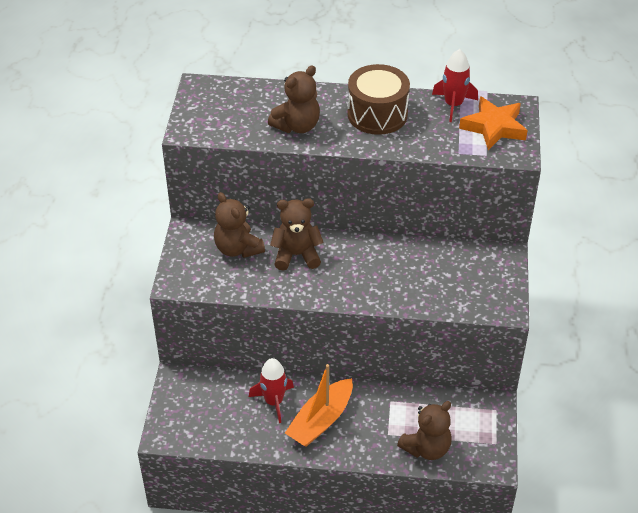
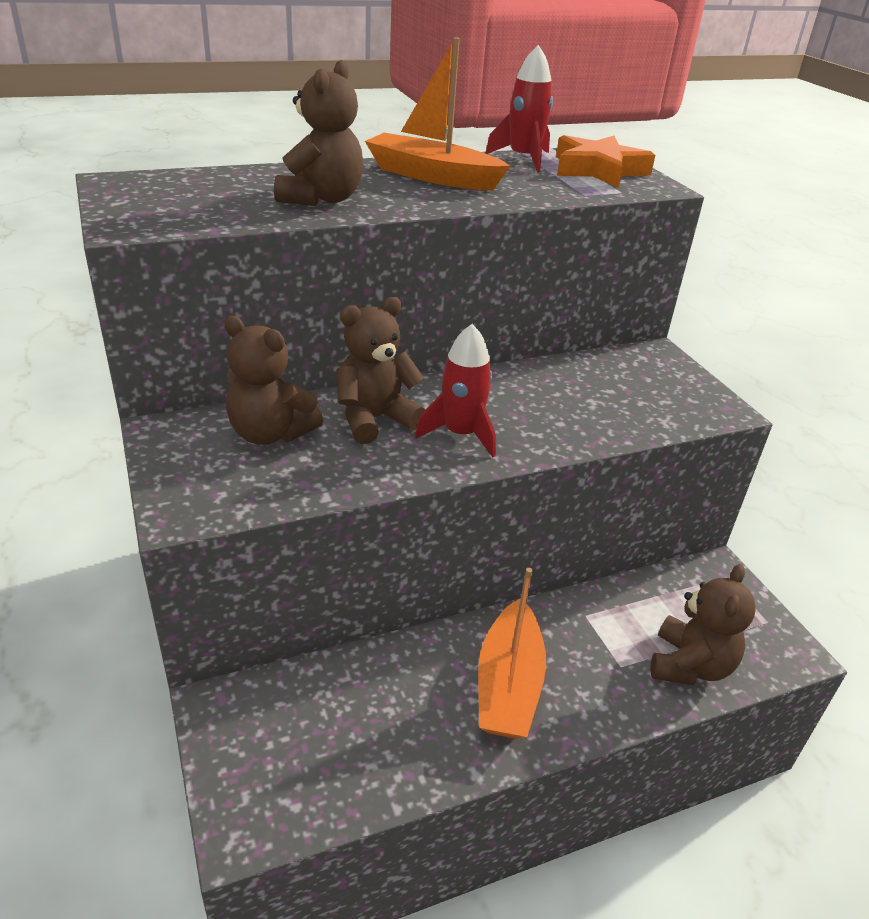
camera: 30 degrees left, 10 degrees down
red rocket [249,358,294,423] -> red rocket moved to [415,324,496,457]
brown drum [347,64,410,135] -> orange boat [365,38,510,190]

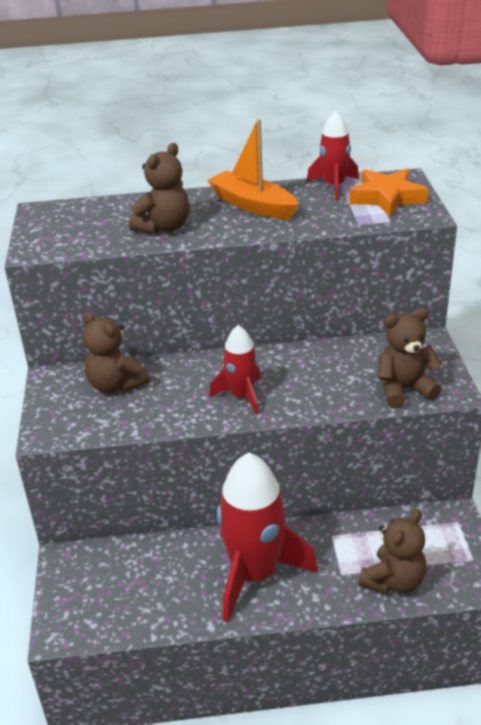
camera: 20 degrees right, 0 degrees up
brown teddy bear [336,297,425,444] -> brown teddy bear moved to [378,308,442,408]
orange boat [478,568,546,739] -> red rocket [217,453,318,622]

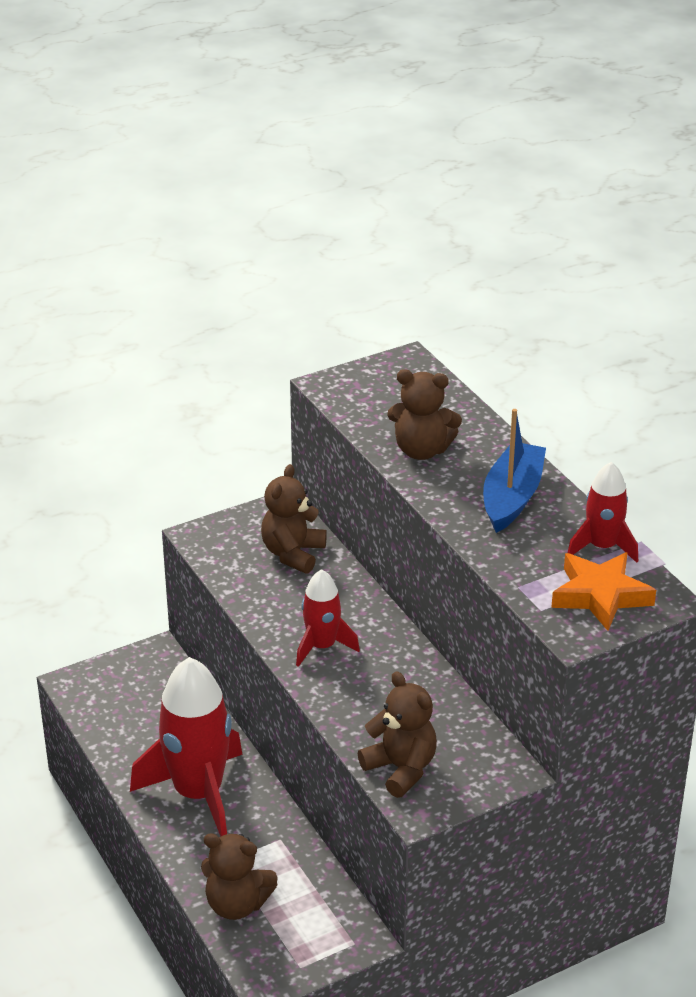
camera: 65 degrees right, 0 degrees up
orange boat [207,119,299,219] -> blue boat [483,409,546,533]

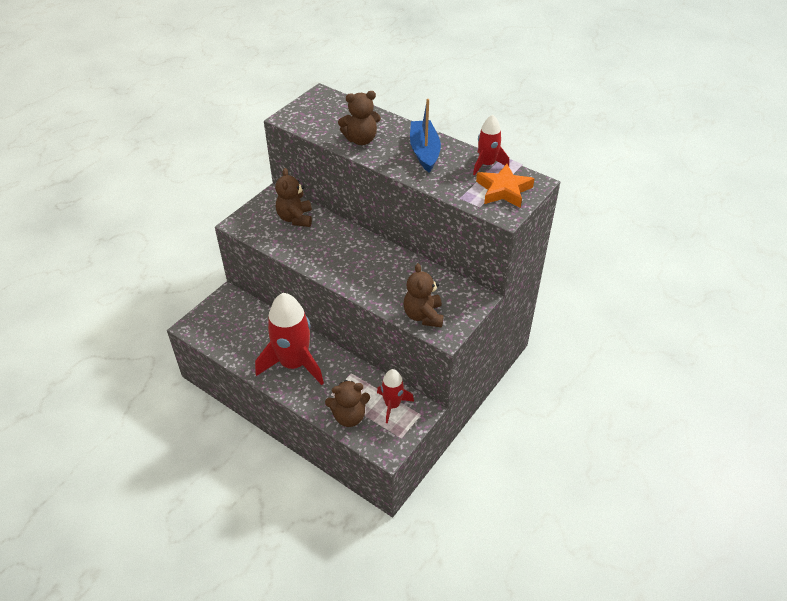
camera: 25 degrees left, 10 degrees up
red rocket [296,569,360,667] -> red rocket moved to [377,369,414,423]
brown teddy bear [358,671,437,798] -> brown teddy bear turned 120 degrees counterclockwise [403,263,444,328]

